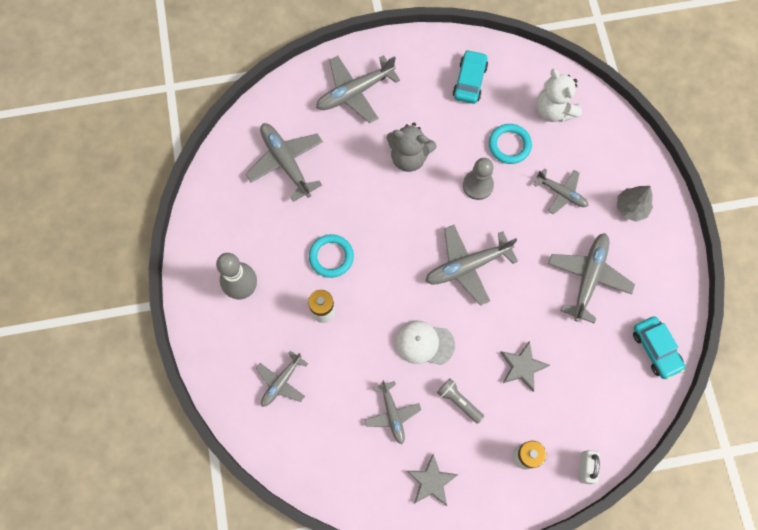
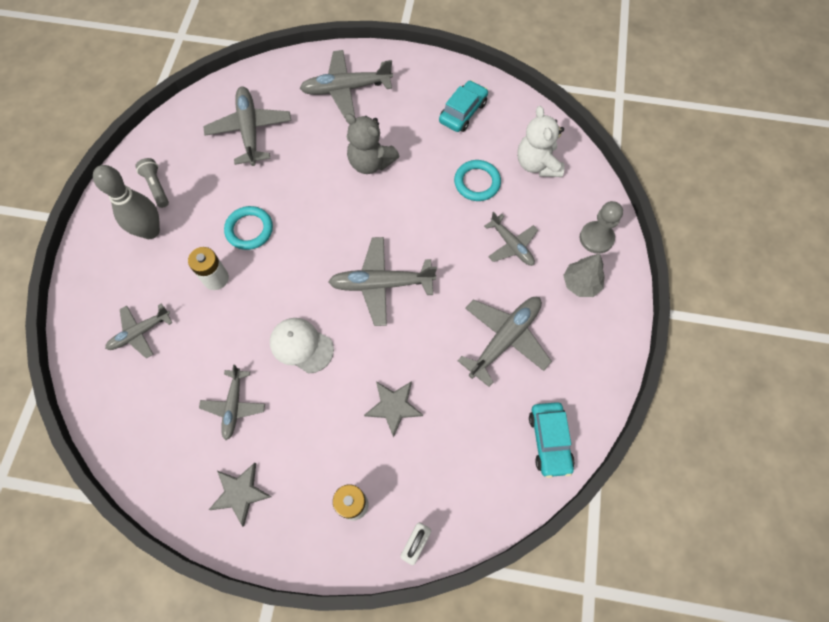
camera: 20 degrees right, 5 degrees down
grey flashlight [437,378,484,424] -> grey flashlight moved to [135,158,169,208]
grey pawn [463,158,494,200] -> grey pawn moved to [580,201,623,254]

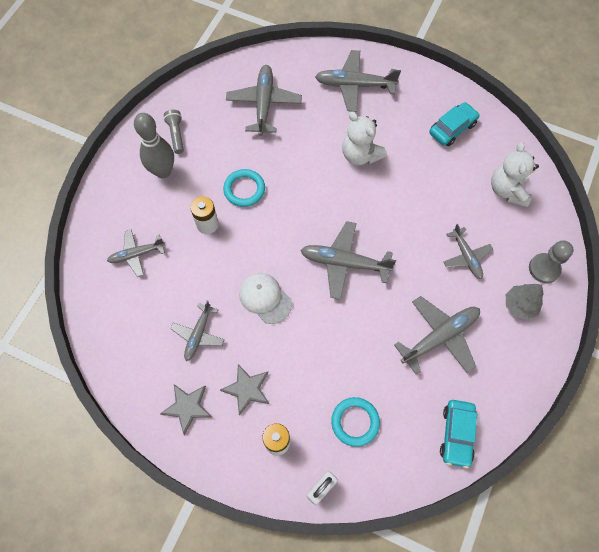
camera: 15 degrees right, 0 degrees up
grey teddy bear [345,113,399,174] -> white teddy bear [342,112,387,165]
grey star [364,381,423,438] -> grey star moved to [220,364,269,416]
turquoise ring [454,160,501,201] -> turquoise ring moved to [331,397,380,447]

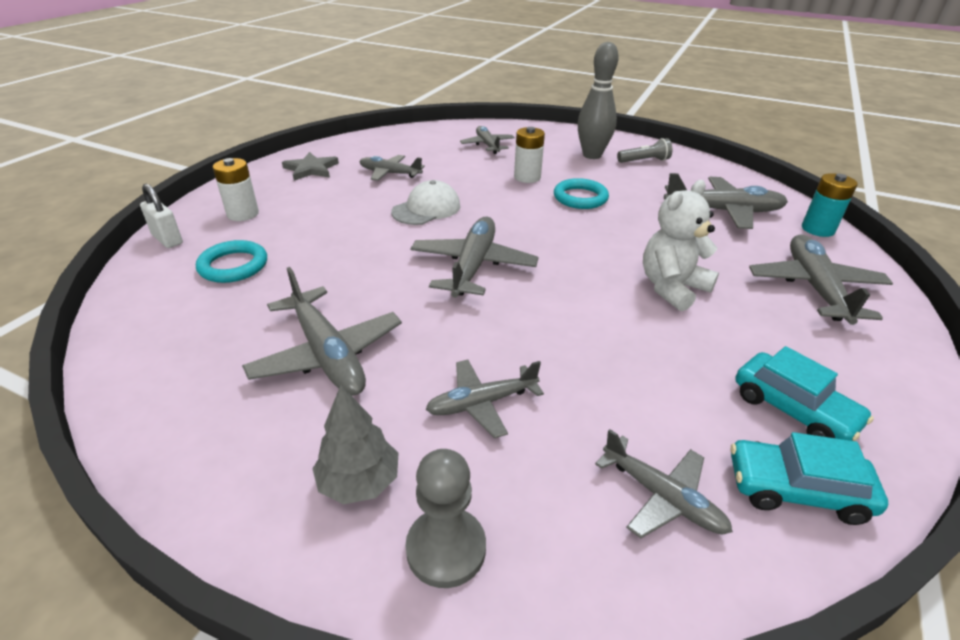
camera: 90 degrees right, 30 degrees down
grey star [220,364,269,416] -> none
turquoise car [440,400,477,468] -> turquoise car moved to [731,432,888,525]
white teddy bear [491,142,539,207] -> grey plane [595,429,733,538]
none -> turquoise battery [802,173,857,237]

